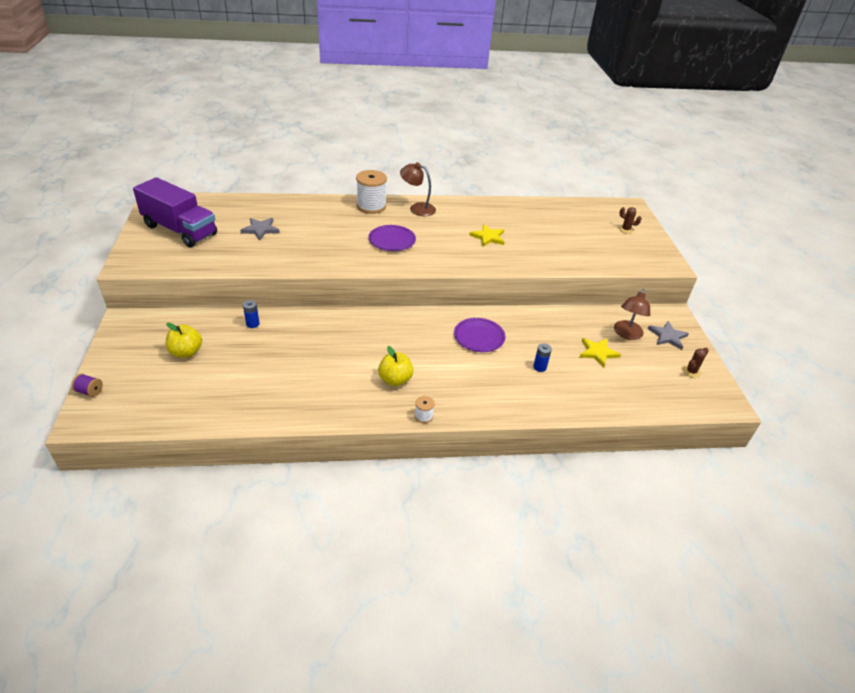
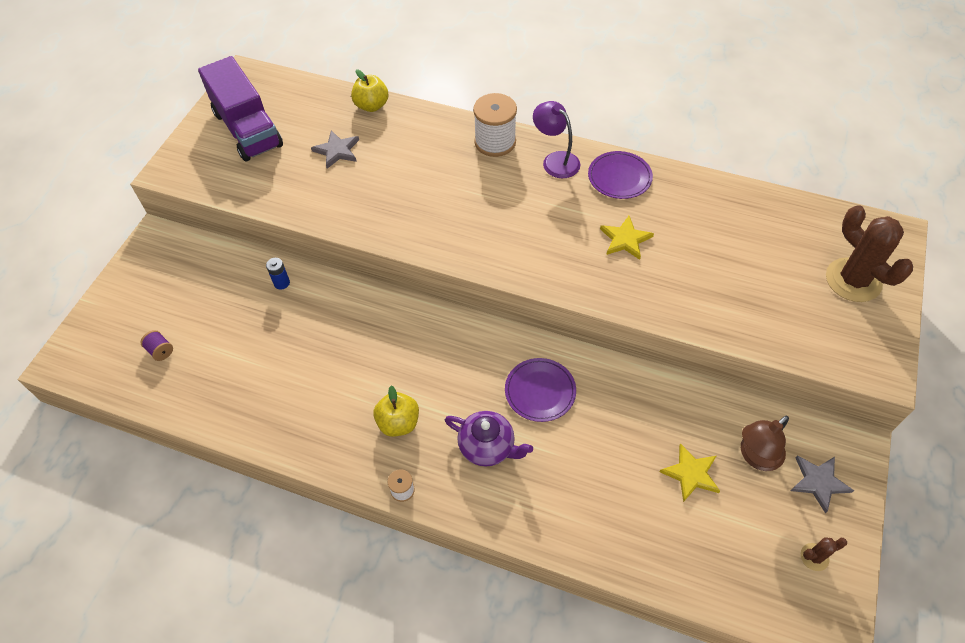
camera: 30 degrees right, 15 degrees up
purple spool [71,374,103,397] -> purple spool moved to [140,330,173,361]
yellow apple [166,323,202,358] -> yellow apple moved to [351,69,388,112]
purple plate [368,225,416,251] -> purple plate moved to [588,151,653,199]
brown lamp [400,162,436,216] -> purple lamp [533,101,580,178]
blue battery [533,343,552,372] -> none
brown cactus [618,207,642,234] -> brown cactus [826,205,913,302], size x2.24
none -> purple teapot [445,411,533,467]

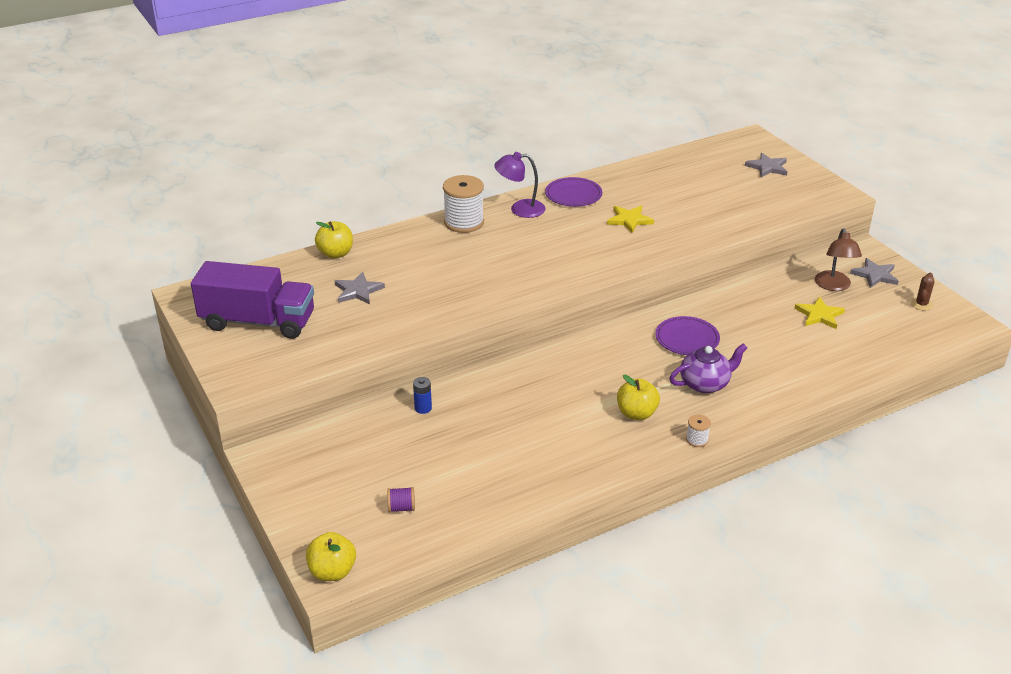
camera: 50 degrees left, 20 degrees down
brown cactus [826,205,913,302] -> grey star [745,153,787,177]
none -> yellow apple [306,532,356,581]

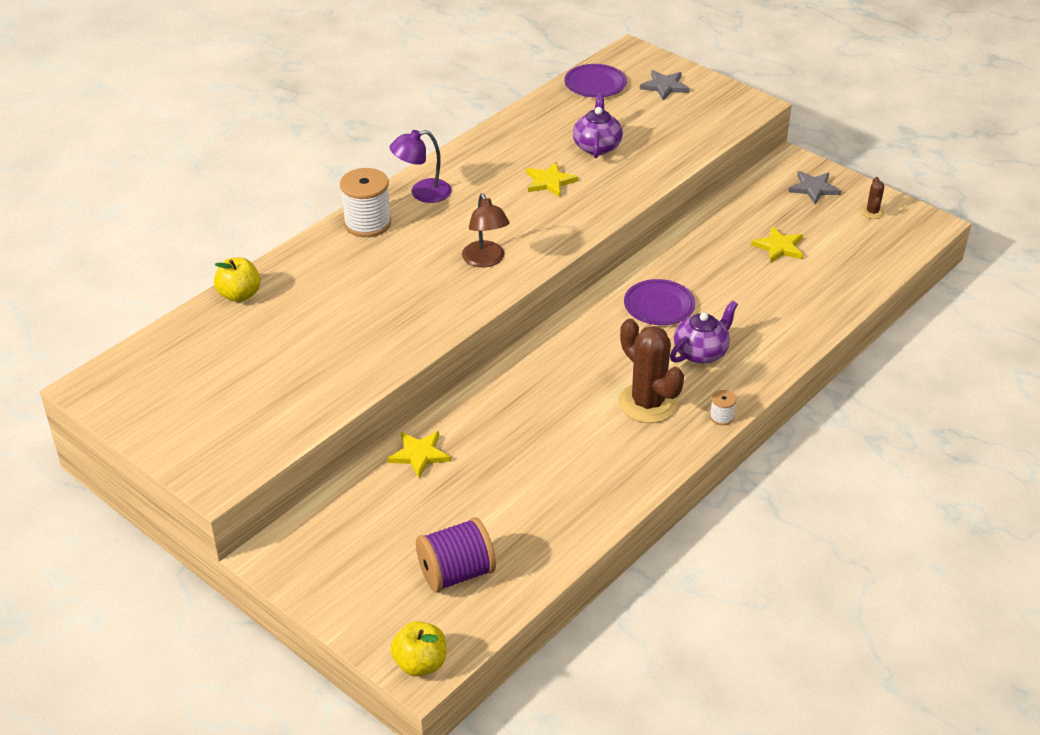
camera: 20 degrees left, 5 degrees up
purple truck [191,261,314,339] -> none
grey star [335,272,385,304] -> none
purple spool [387,487,415,513] -> purple spool [416,517,496,592], size x2.15
blue battery [413,377,432,414] -> yellow star [388,431,451,478]
purple plate [545,177,602,207] -> purple plate moved to [564,64,627,98]
yellow apple [617,375,660,420] -> brown cactus [619,319,684,423]
brown lamp [815,228,862,291] -> brown lamp moved to [462,193,510,268]
none -> purple teapot [573,93,623,158]

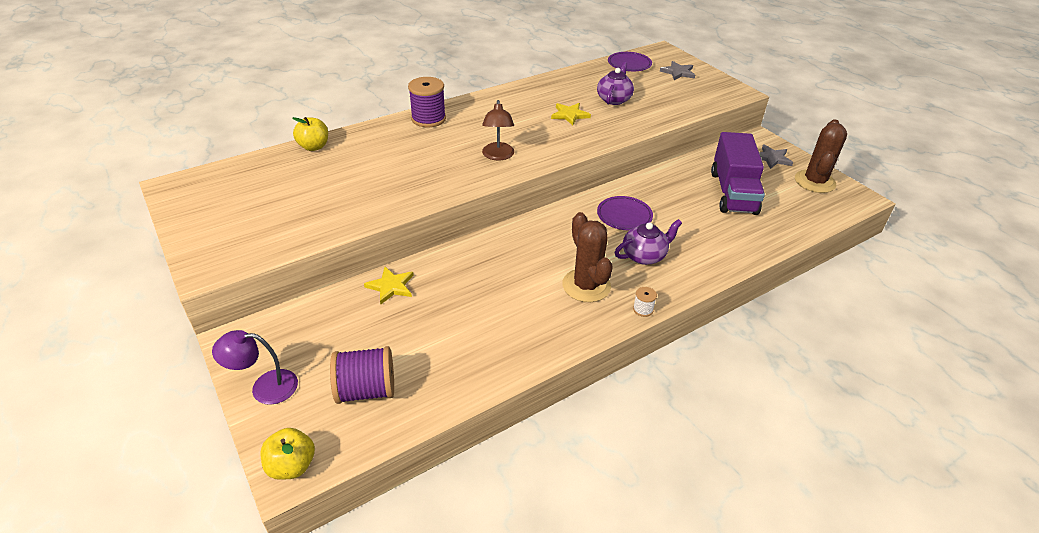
camera: 15 degrees right, 0 degrees up
white spool [340,168,391,237] -> purple spool [408,77,446,127]
purple lamp [390,130,452,203] -> purple lamp moved to [212,330,298,405]
yellow star [751,226,803,263] -> purple truck [711,132,765,215]
brown cactus [861,177,884,219] -> brown cactus [795,119,847,193], size x2.24

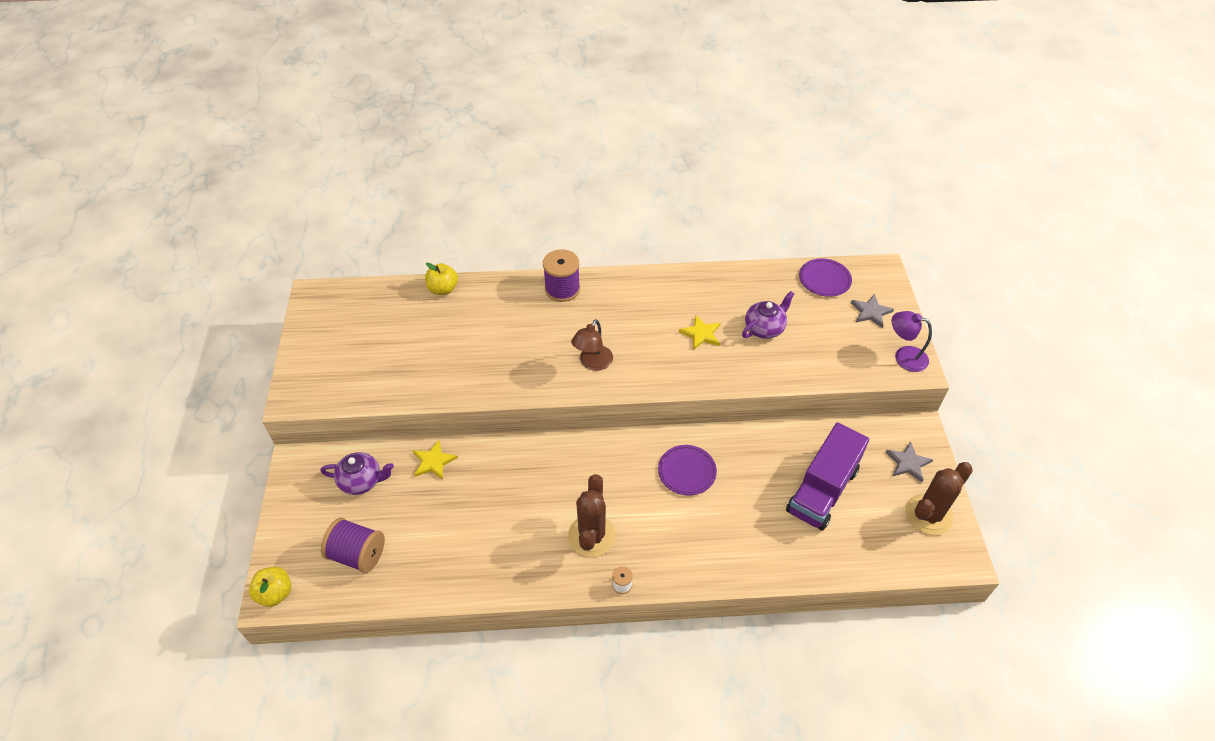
camera: 30 degrees right, 10 degrees up
purple lamp [212,330,298,405] -> purple lamp moved to [892,311,932,372]
purple teapot [615,219,682,265] -> purple teapot moved to [320,452,394,495]

